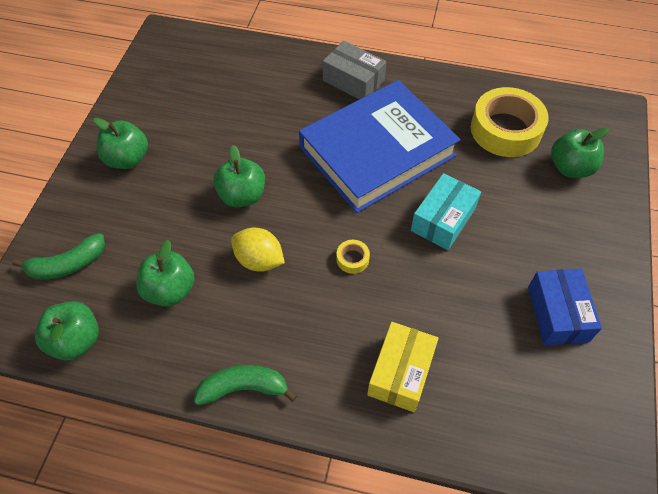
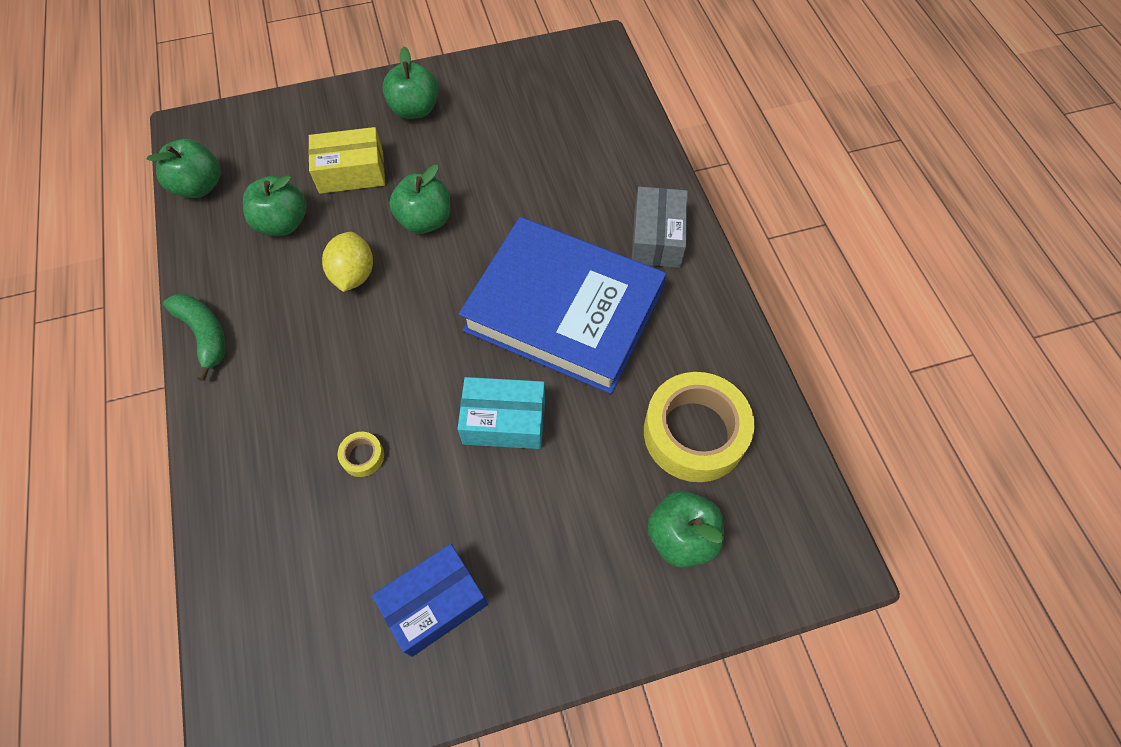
camera: 60 degrees right, 5 degrees up
green banana [12,233,105,279] -> none
yellow tape [336,240,370,274] -> yellow tape moved to [338,432,384,477]
yellow box [367,322,439,412] -> yellow box moved to [308,127,385,194]

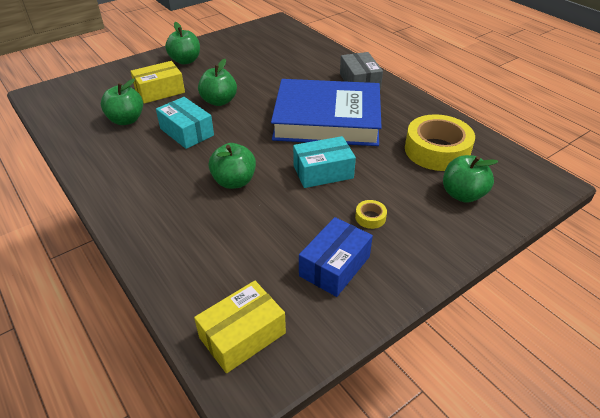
camera: 20 degrees left, 20 degrees down
green apple [147,139,221,198] -> green apple moved to [209,143,256,189]
green banana [163,294,226,381] -> none
yellow lemon [322,232,373,292] -> turquoise box [156,97,214,149]
yellow tape [338,432,384,477] -> yellow tape moved to [355,200,387,229]
none -> yellow box [194,281,286,373]

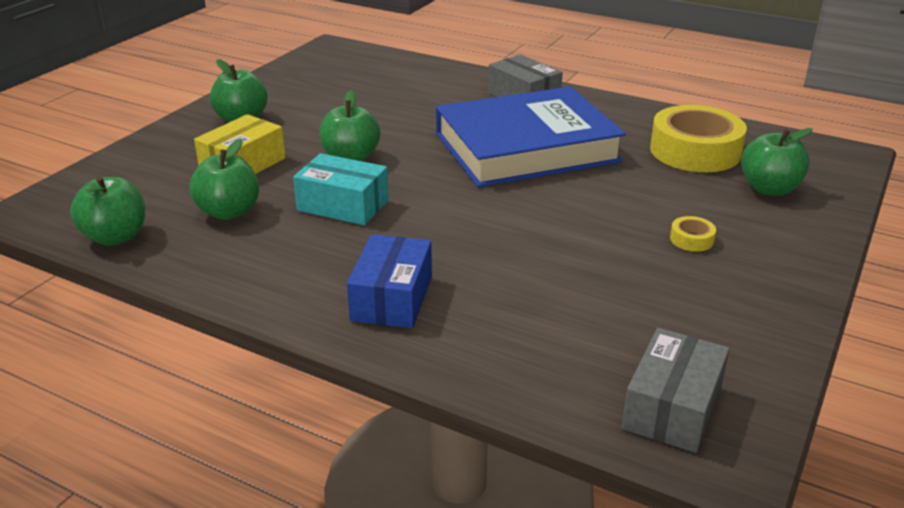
camera: 25 degrees left, 10 degrees down
yellow box [194,281,286,373] -> grey box [622,328,730,453]
green apple [209,143,256,189] -> green apple moved to [70,176,145,246]
turquoise box [293,136,356,188] -> none
blue box [299,217,373,297] -> blue box moved to [347,234,432,328]

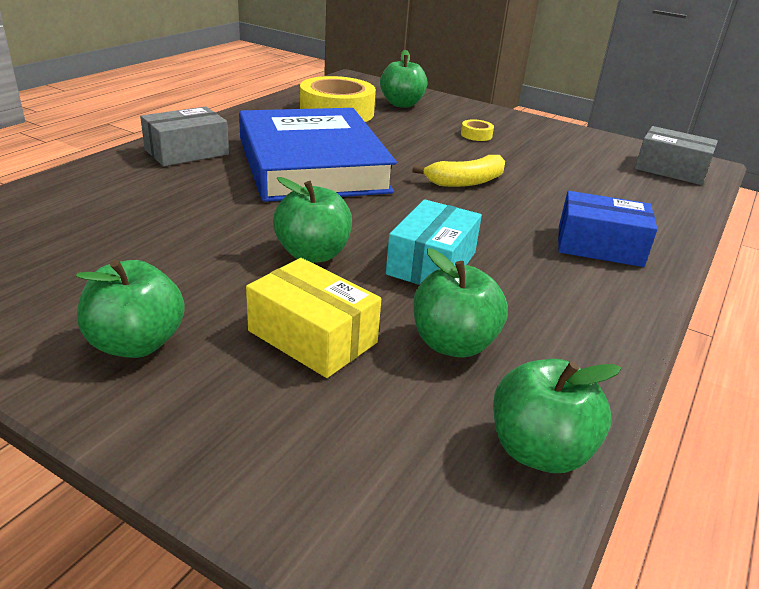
camera: 90 degrees left, 0 degrees up
none -> yellow banana [412,155,505,187]

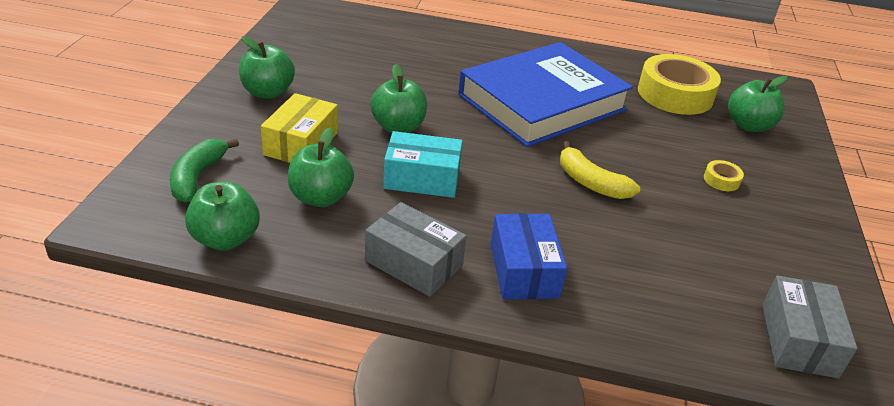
camera: 70 degrees right, 5 degrees up
grey box [140,106,229,166] -> grey box moved to [365,202,466,297]
none -> green banana [170,139,239,203]

